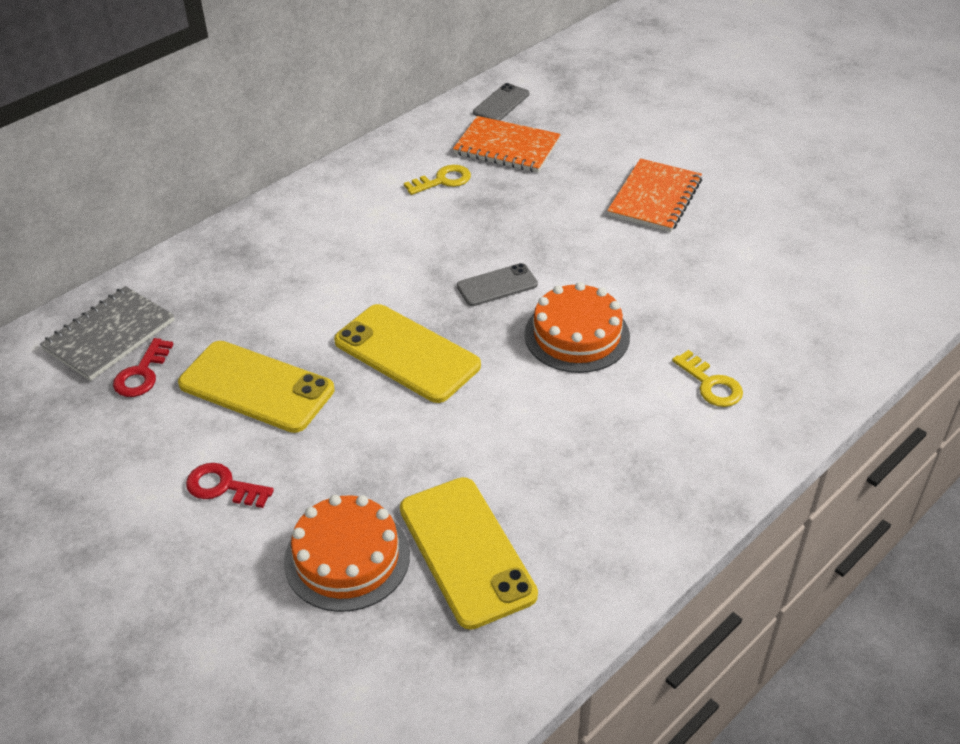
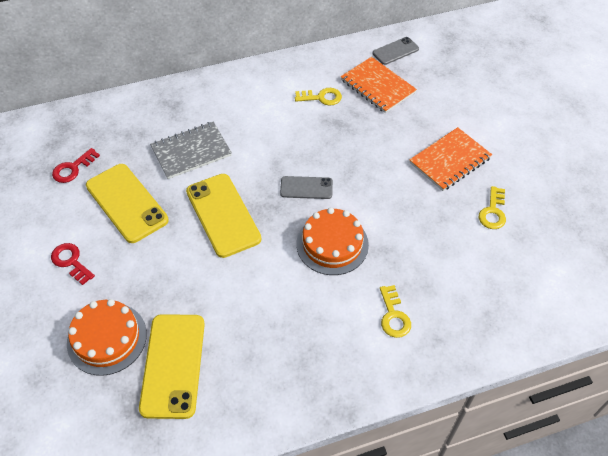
camera: 25 degrees right, 10 degrees up
grey notebook [40,286,174,381] -> grey notebook moved to [150,122,232,179]
none -> yellow key [479,186,506,229]

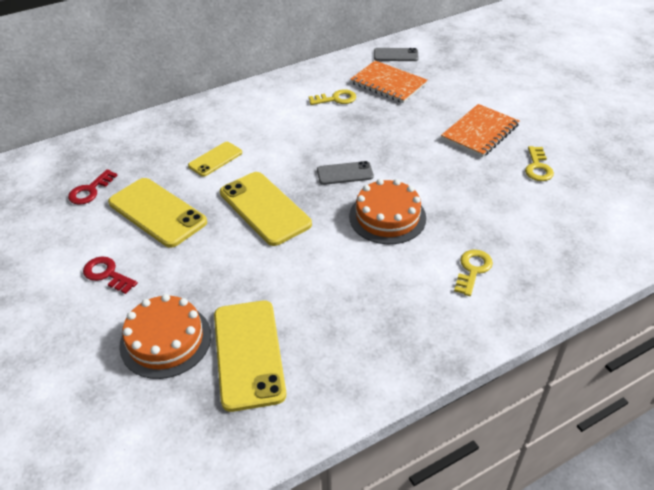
camera: 10 degrees left, 10 degrees down
grey notebook [150,122,232,179] -> yellow phone [188,142,242,177]
grey phone [373,37,419,65] -> grey phone turned 45 degrees clockwise [374,48,419,61]
yellow key [380,285,411,338] -> yellow key turned 135 degrees counterclockwise [454,249,493,296]

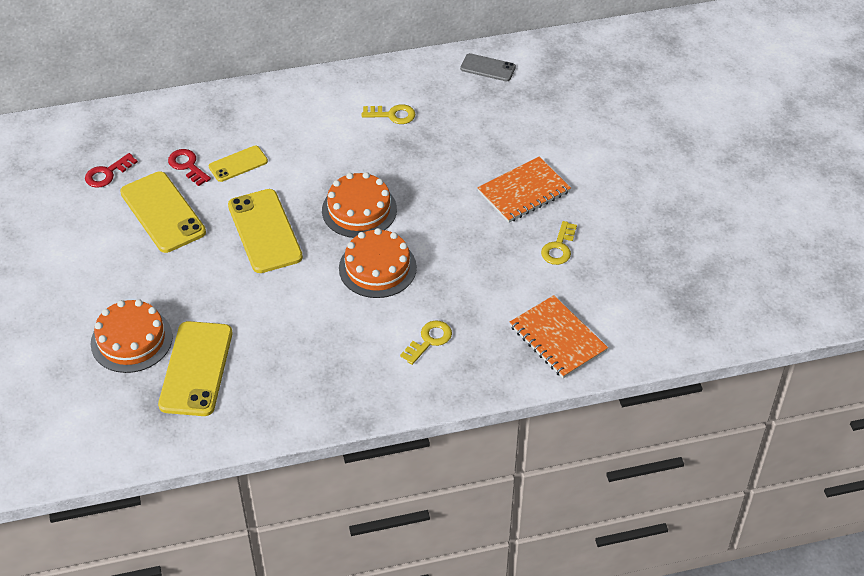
camera: 15 degrees right, 5 degrees up
red key [83,256,138,294] -> red key moved to [168,149,211,186]
grey phone [317,161,374,185] -> orange cake [322,172,397,238]
orange notebook [350,61,428,103] -> orange notebook moved to [510,295,608,378]

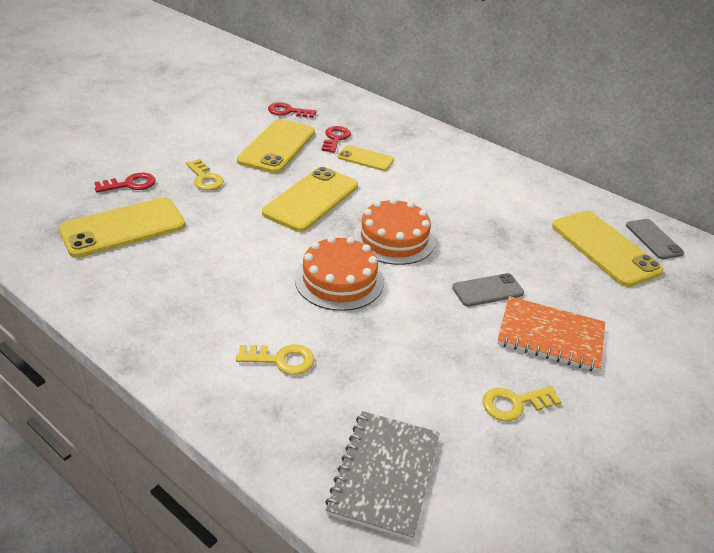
camera: 50 degrees right, 10 degrees down
orange cake [91,299,173,373] -> red key [94,173,156,193]
yellow key [362,104,415,124] -> yellow key moved to [186,159,224,190]
orange notebook [510,295,608,378] -> grey notebook [325,411,440,540]
none -> grey phone [452,273,524,307]
none -> yellow phone [552,211,664,287]

